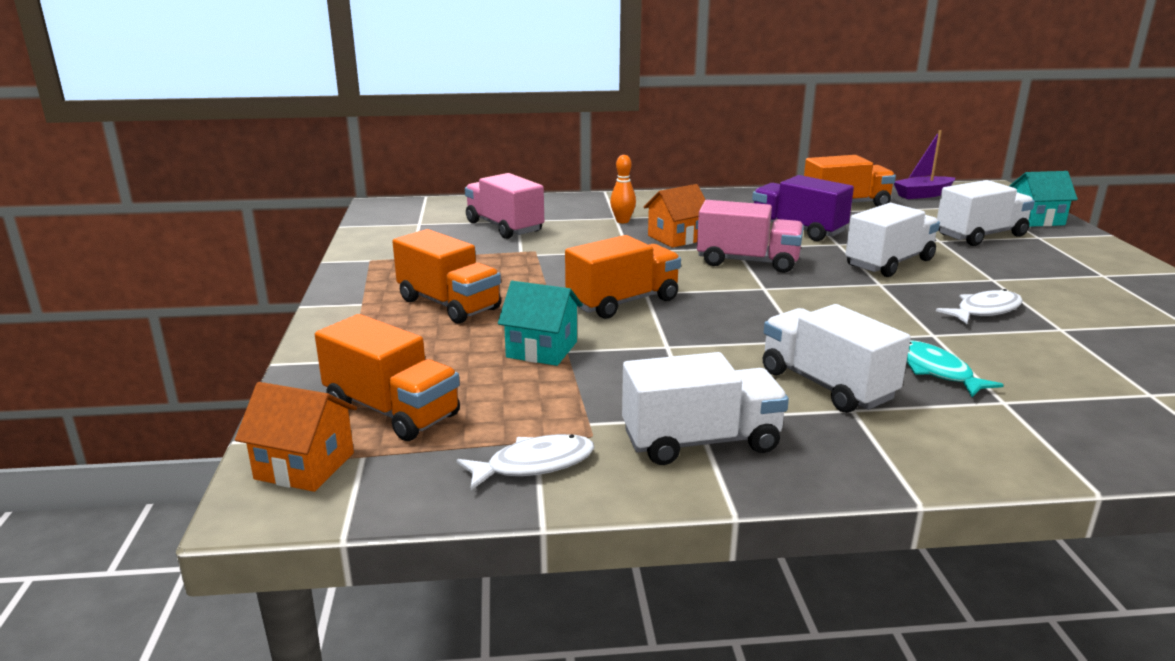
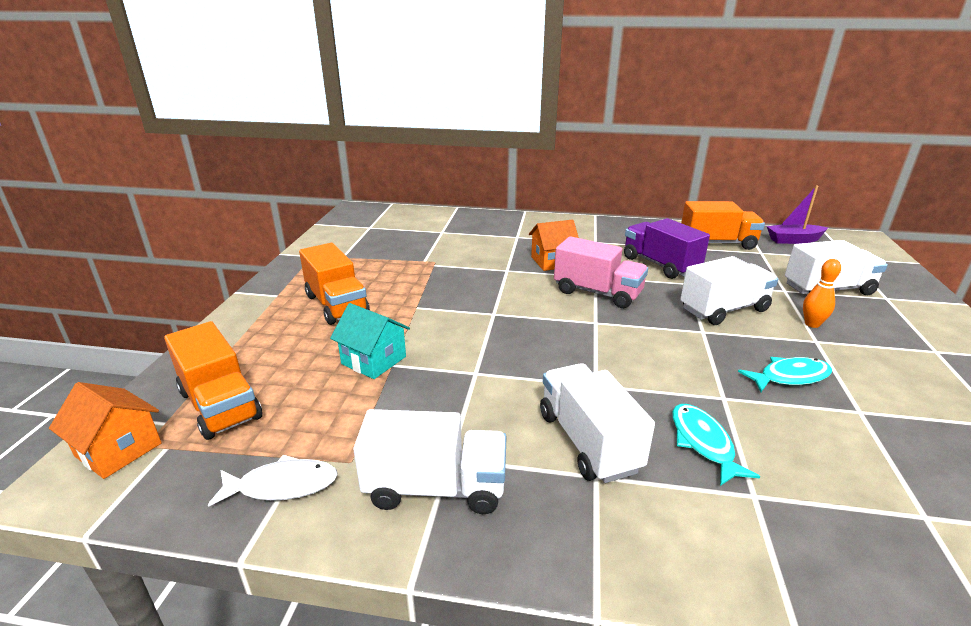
camera: 15 degrees right, 5 degrees up
pink truck [465,173,544,239] -> none
orange truck [565,235,681,319] -> none
orange bowling pin [610,155,636,223] -> orange bowling pin moved to [803,259,841,328]
white fish [936,289,1023,324] -> turquoise fish [738,357,832,392]
turquoise house [1009,171,1078,227] -> none

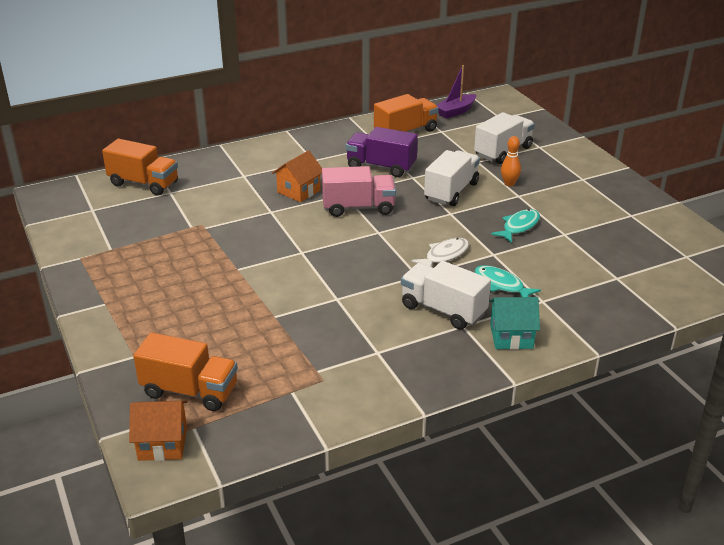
camera: 35 degrees left, 5 degrees up
white fish [208,455,338,507] -> white fish moved to [411,238,469,267]
orange truck [299,243,370,325] -> orange truck moved to [102,139,178,196]
turquoise house [330,303,410,379] -> turquoise house moved to [489,297,540,350]
white truck [353,409,506,514] -> none

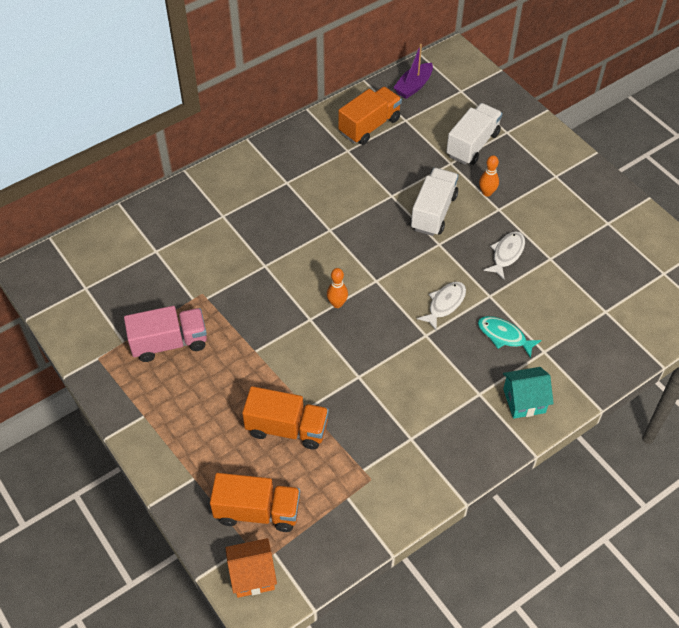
camera: 10 degrees left, 20 degrees up
orange truck [102,139,178,196] -> orange truck moved to [242,386,329,450]
orange house [272,150,322,202] -> none
pink truck [322,166,396,217] -> pink truck moved to [124,306,207,362]
purple truck [346,127,418,177] -> none
white truck [401,261,491,330] -> none
turquoise fish [491,209,540,243] -> white fish [483,231,525,280]
none -> orange bowling pin [327,268,348,308]

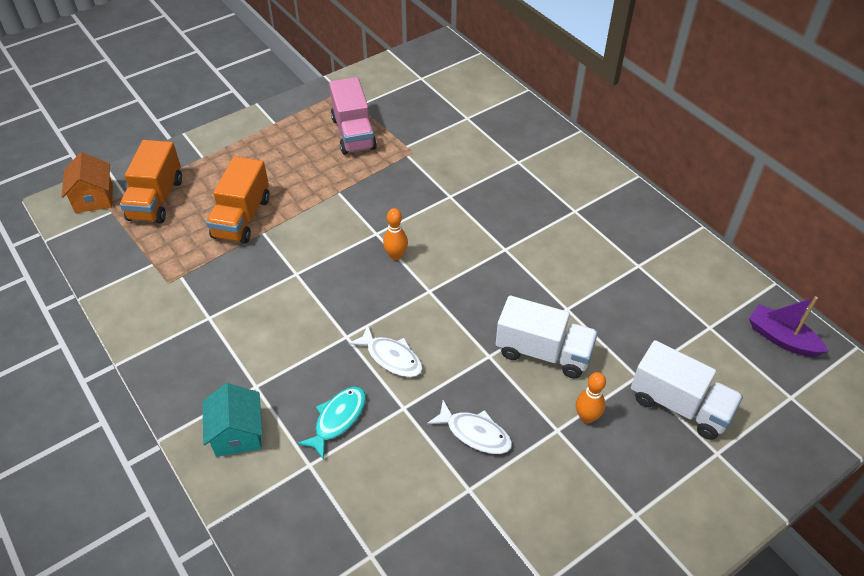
camera: 90 degrees right, 5 degrees down
orange truck [338,87,402,145] -> none

